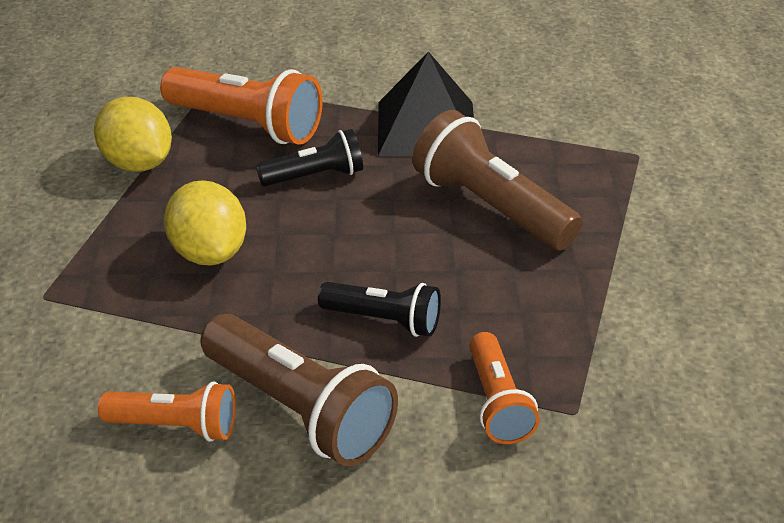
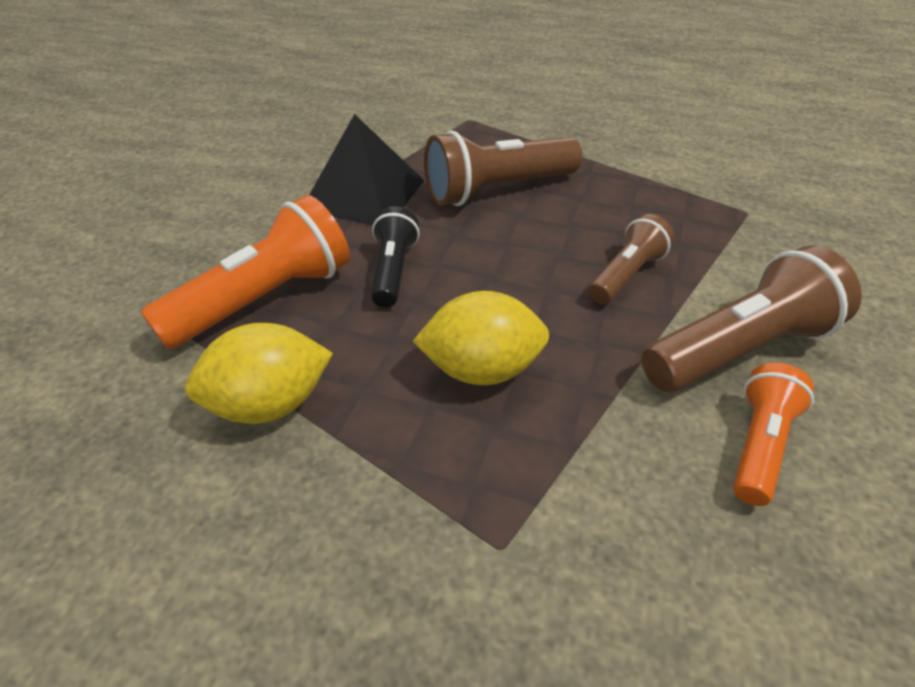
camera: 70 degrees left, 5 degrees up
black flashlight [318,282,441,337] -> brown flashlight [588,214,674,304]
orange flashlight [469,332,540,444] -> none

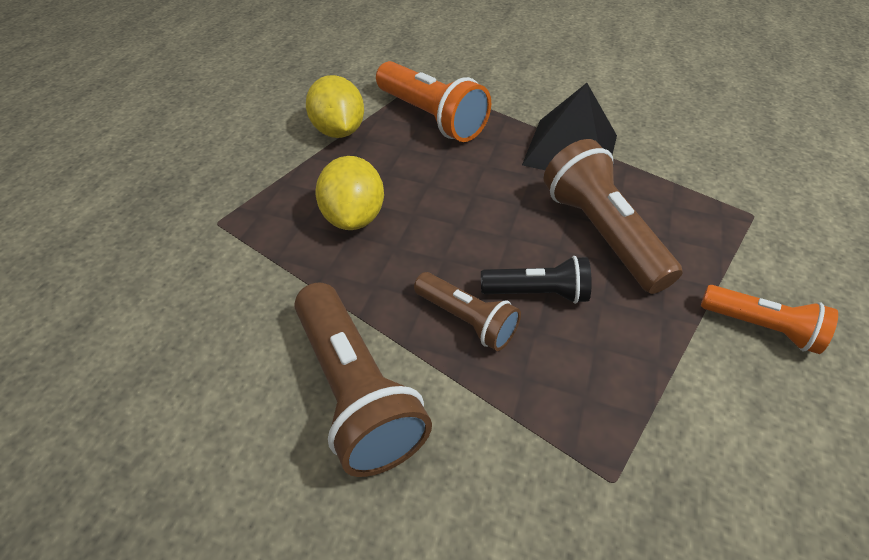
camera: 90 degrees right, 5 degrees up
black flashlight [371,206,420,308] -> black flashlight moved to [481,256,592,304]
orange flashlight [733,363,814,506] -> orange flashlight moved to [701,285,838,354]

